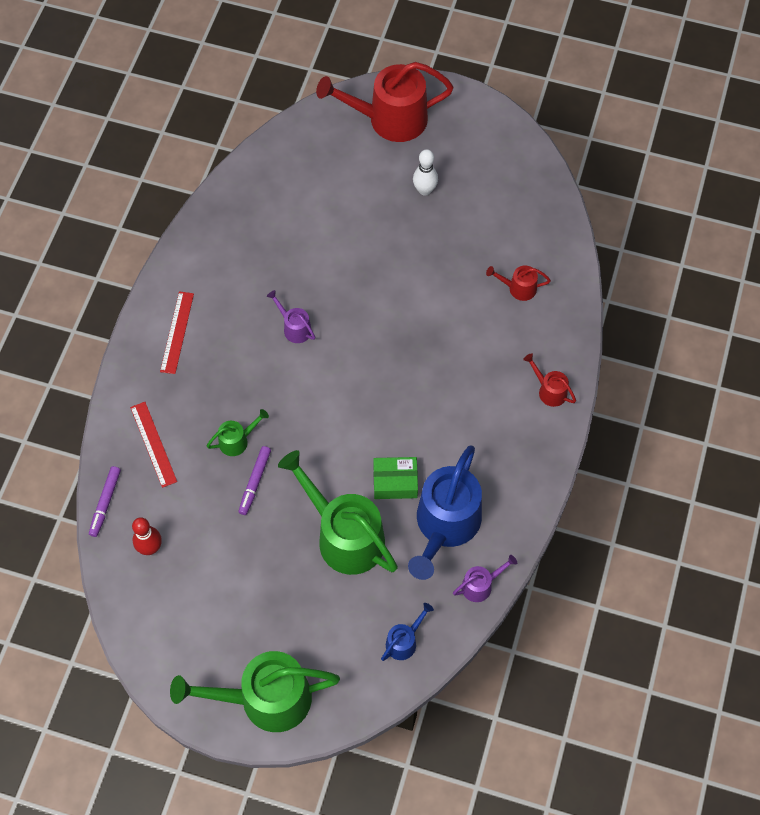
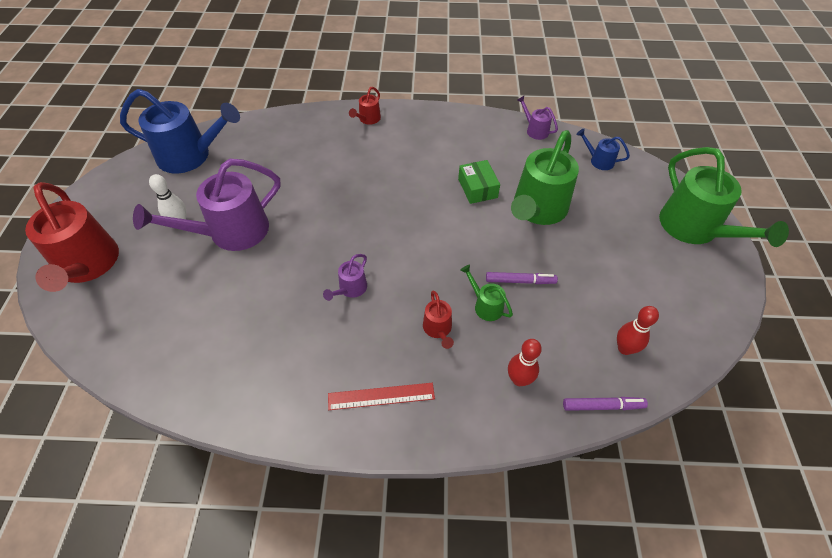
camera: 105 degrees left, 10 degrees down
red ruler [130,402,177,488] -> red bowling pin [508,339,542,386]
blue watering can [408,445,482,580] -> blue watering can moved to [120,89,240,173]
red watering can [486,265,551,301] -> red watering can moved to [423,291,454,349]
none -> purple watering can [133,159,280,251]

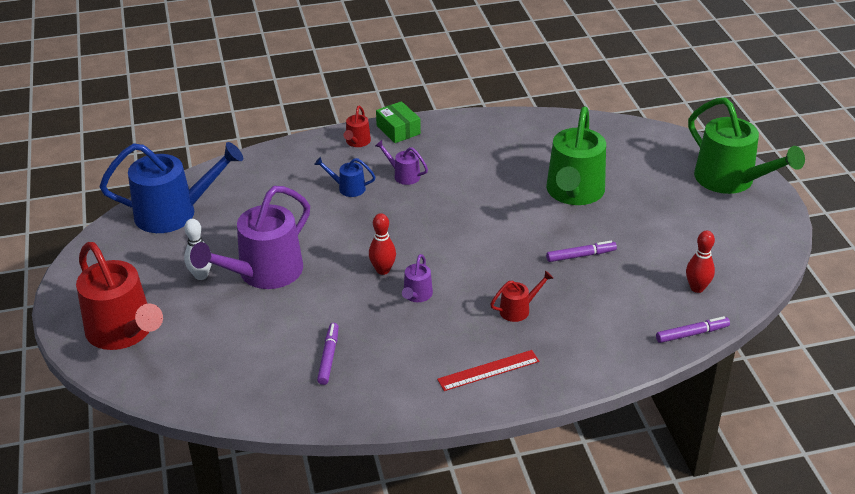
camera: 15 degrees left, 15 degrees down
red watering can [423,291,454,349] -> red watering can turned 90 degrees counterclockwise [490,270,554,322]
green box [458,160,500,204] -> green box moved to [376,101,421,143]
green watering can [460,265,513,321] -> none
red bowling pin [508,339,542,386] -> red bowling pin moved to [369,213,396,275]
purple watering can [517,96,558,140] -> purple watering can moved to [375,140,428,185]
blue watering can [576,129,630,170] -> blue watering can moved to [314,157,376,197]
none -> purple marker [317,323,339,385]

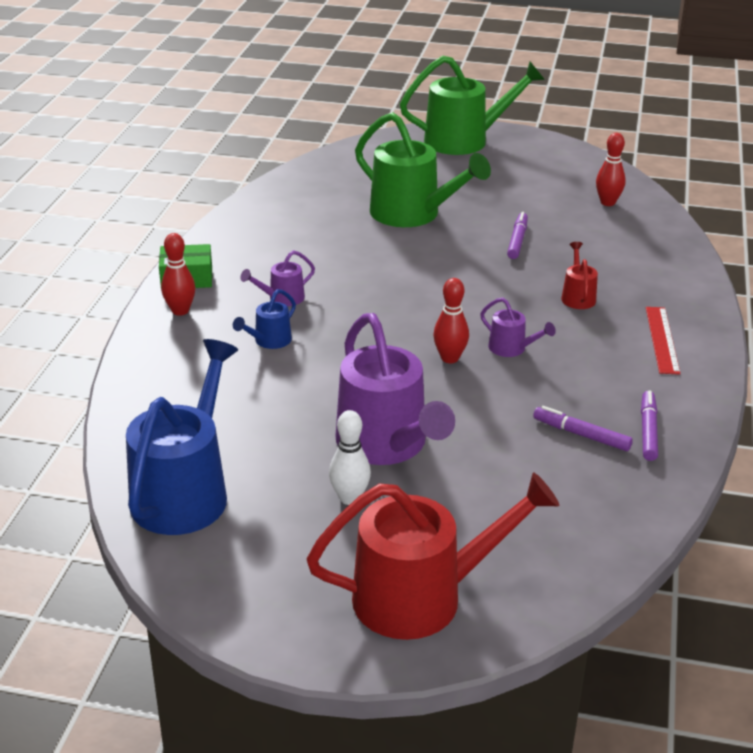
camera: 65 degrees left, 5 degrees down
red watering can [343,106,371,147] -> red bowling pin [161,233,195,316]
purple marker [656,316,730,343] -> purple marker moved to [641,390,658,461]

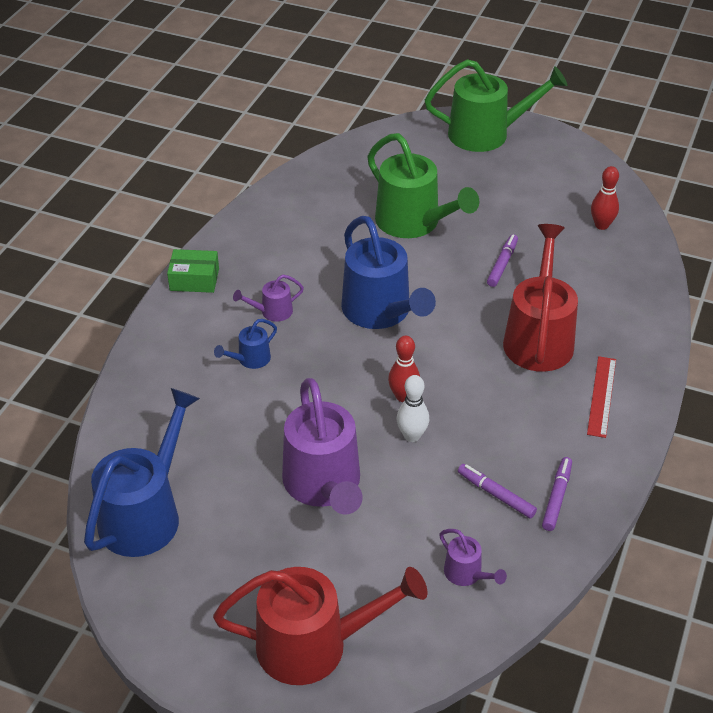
camera: 10 degrees right, 10 degrees up
red bowling pin [161,233,195,316] -> none
white bowling pin [329,410,371,505] -> white bowling pin moved to [397,375,429,442]
purple watering can [480,298,556,357] -> purple watering can moved to [439,529,507,586]
red watering can [561,242,598,309] -> red watering can [503,224,578,372], size x2.22
none -> blue watering can [341,216,436,329]

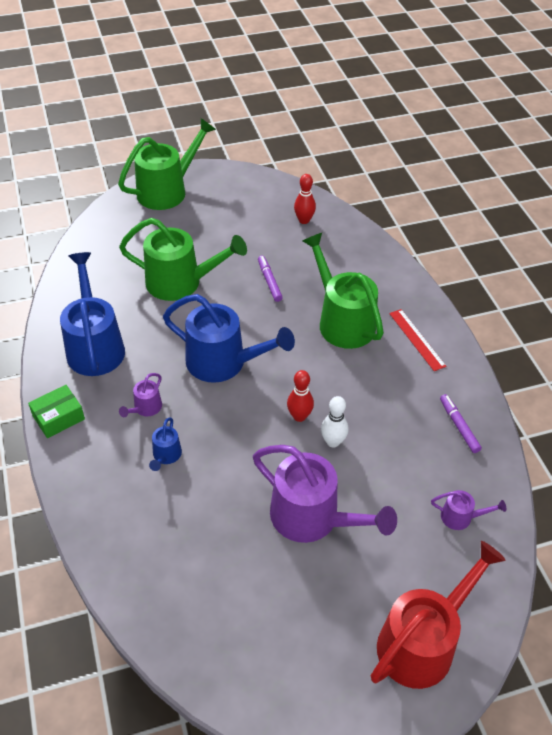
camera: 40 degrees left, 5 degrees up
blue watering can [84,388,200,557] -> blue watering can moved to [60,252,125,376]
purple marker [458,464,537,519] -> none
red watering can [503,224,578,372] -> green watering can [303,233,384,349]

